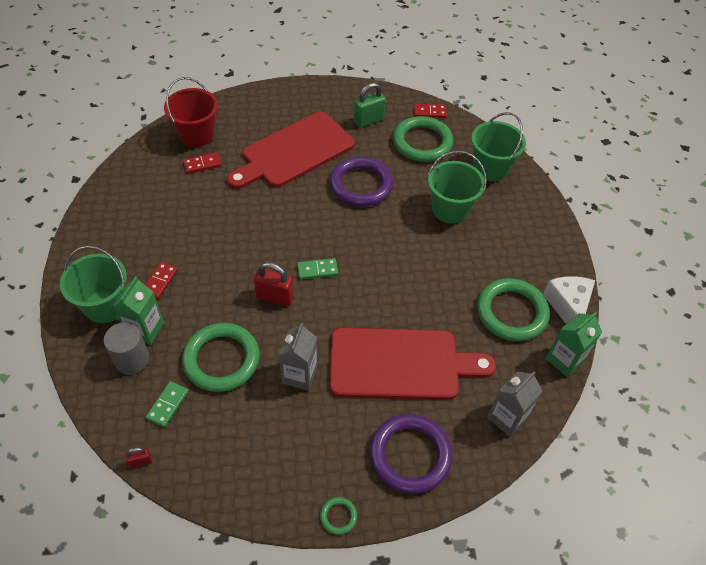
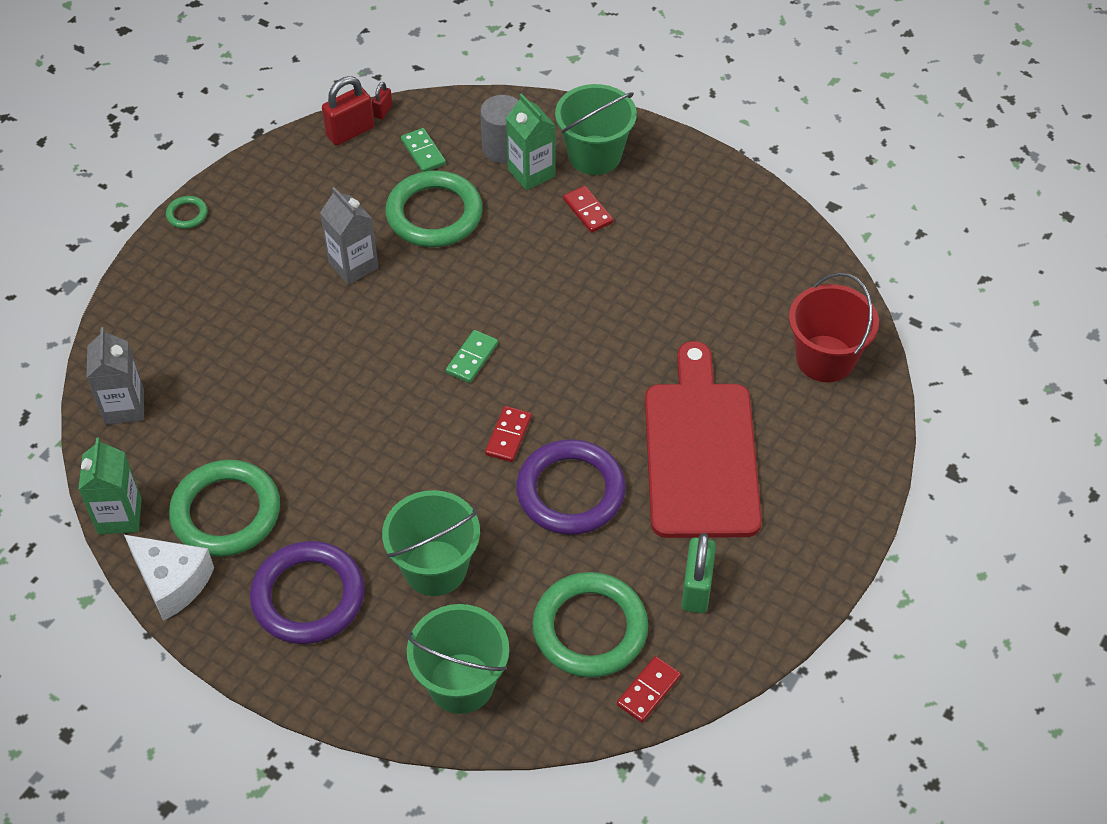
camera: 130 degrees right, 0 degrees up
red domino [184,152,222,174] -> red domino moved to [485,406,532,462]
red padlock [254,262,294,306] -> red padlock moved to [322,76,374,146]
red cutting board [330,328,496,400] -> none
purple ring [370,414,452,494] -> purple ring moved to [250,541,365,644]

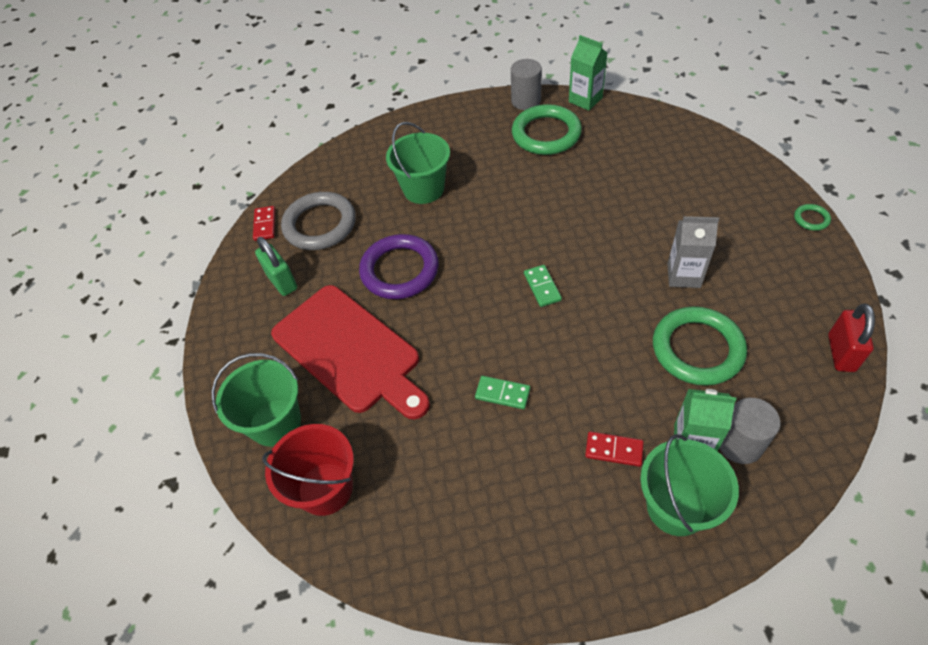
camera: 140 degrees right, 0 degrees up
grey carton [86,327,144,425] -> none
white cheese [124,535,214,621] -> grey cylinder [511,59,542,110]
purple ring [250,541,365,644] -> none
red padlock [372,82,392,119] -> none
green domino [401,128,446,172] -> green domino moved to [475,376,530,409]
green bucket [407,604,509,714] -> green bucket moved to [211,353,301,446]
red domino [485,406,532,462] -> none
green ring [532,572,648,678] -> grey ring [281,192,356,250]

